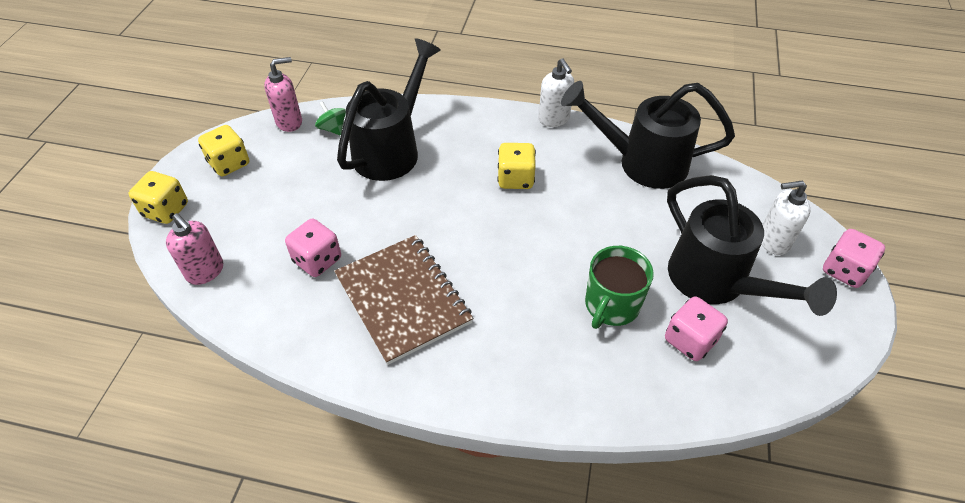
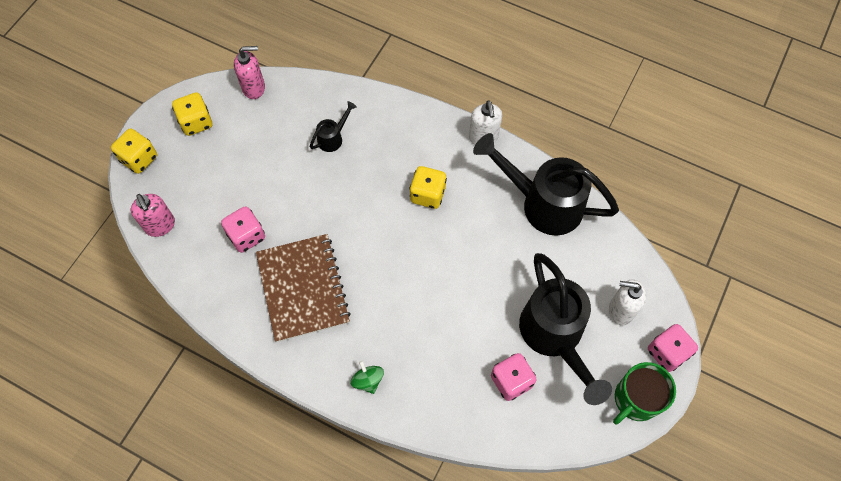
camera: 15 degrees right, 15 degrees up
green spinning top [315,101,346,135] -> green spinning top moved to [350,360,384,394]
black watering can [337,38,441,181] -> black watering can [310,101,357,152], size x0.43
green mug [585,246,654,329] -> green mug moved to [613,362,676,425]

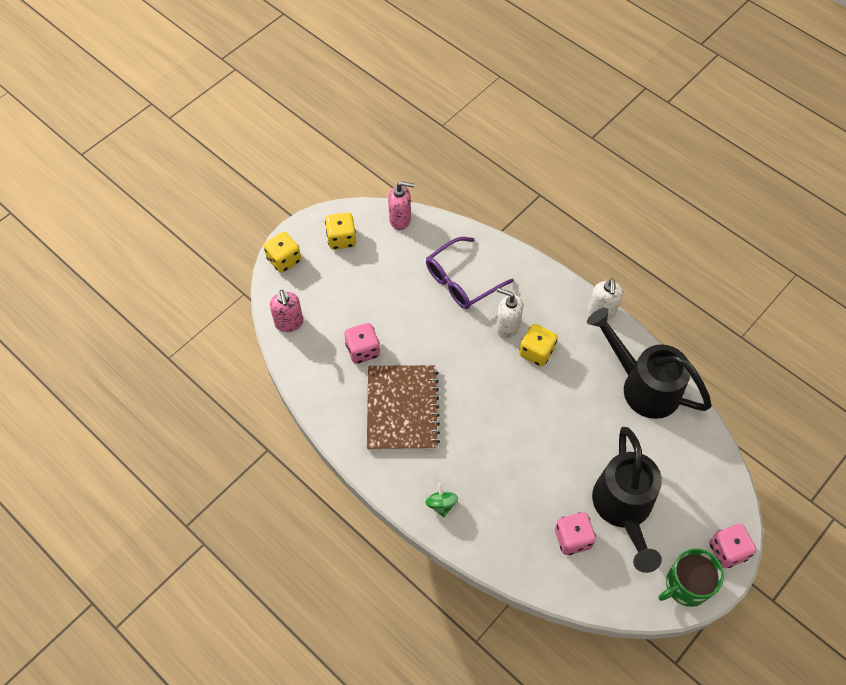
camera: 15 degrees right, 5 degrees down
black watering can [310,101,357,152] -> purple glasses [426,237,514,309]
white soap dispenser [609,279,646,325] -> white soap dispenser moved to [496,288,523,339]

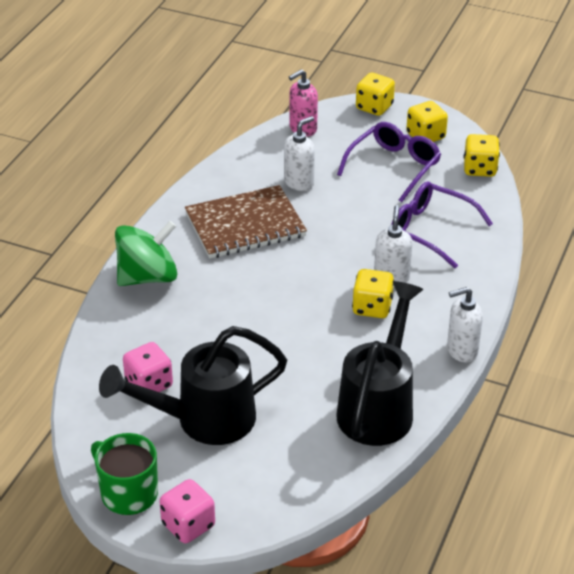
camera: 70 degrees right, 20 degrees down
pink dice [344,323,380,364] -> white soap dispenser [284,116,315,191]
pink soap dispenser [388,181,414,230] -> yellow dice [464,134,500,177]
green spinning top [425,483,458,517] -> green spinning top [115,221,177,286], size x2.09
none -> purple glasses [337,122,441,202]

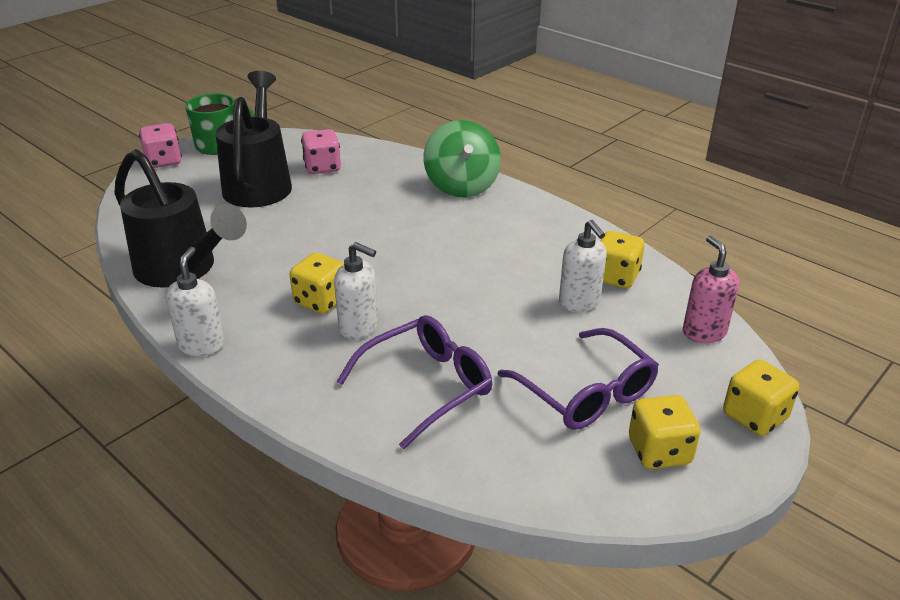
camera: 110 degrees right, 5 degrees down
brown notebook [185,185,307,258] -> none
yellow dice [464,134,500,177] -> yellow dice moved to [600,231,644,288]

